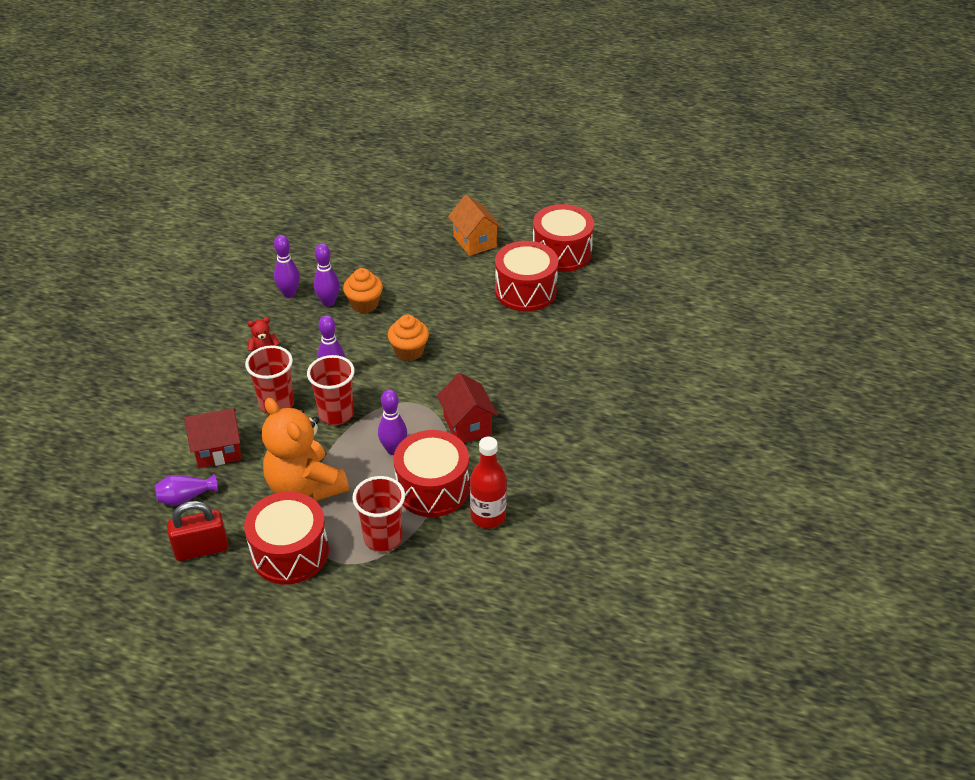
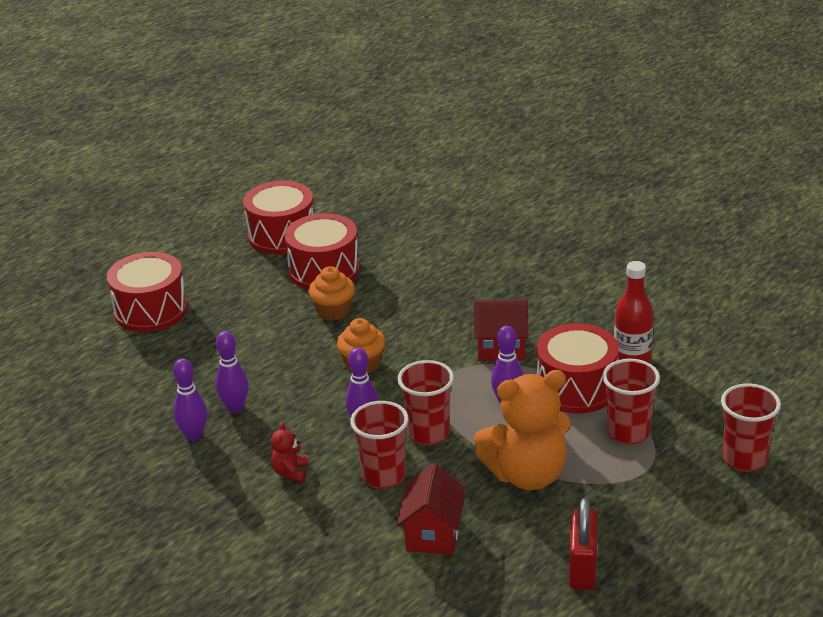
camera: 65 degrees left, 10 degrees down
purple vase [155,474,218,506] -> none
red drum [244,492,329,584] -> red drum moved to [107,252,188,332]
orange cupcake [343,268,383,313] -> orange cupcake moved to [308,266,355,321]
orange house [448,195,502,256] -> none
none -> red cup [721,383,781,472]

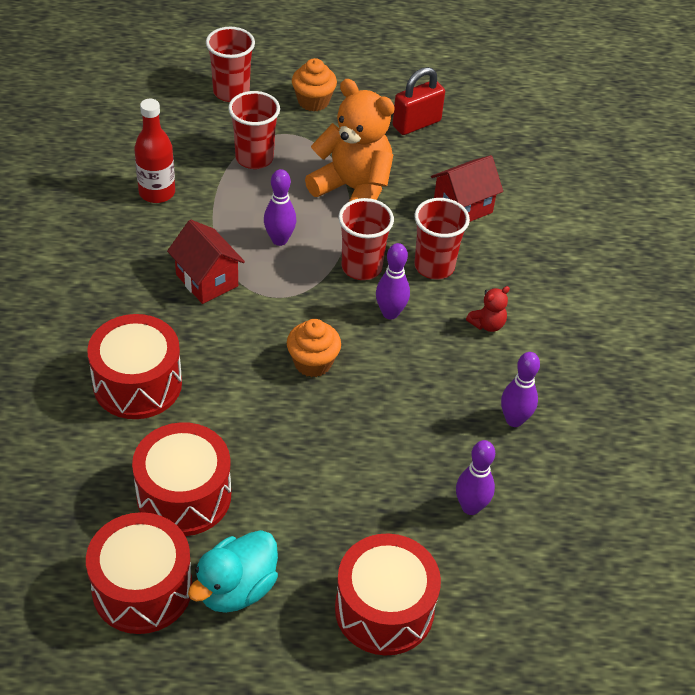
camera: 135 degrees left, 15 degrees up
purple bowling pin [215,331,249,413] -> purple bowling pin moved to [456,440,495,515]
orange cupcake [308,266,355,321] -> orange cupcake moved to [292,58,337,112]
red drum [537,323,619,414] -> red drum moved to [87,314,182,419]
none -> turquoise duck [188,530,278,613]

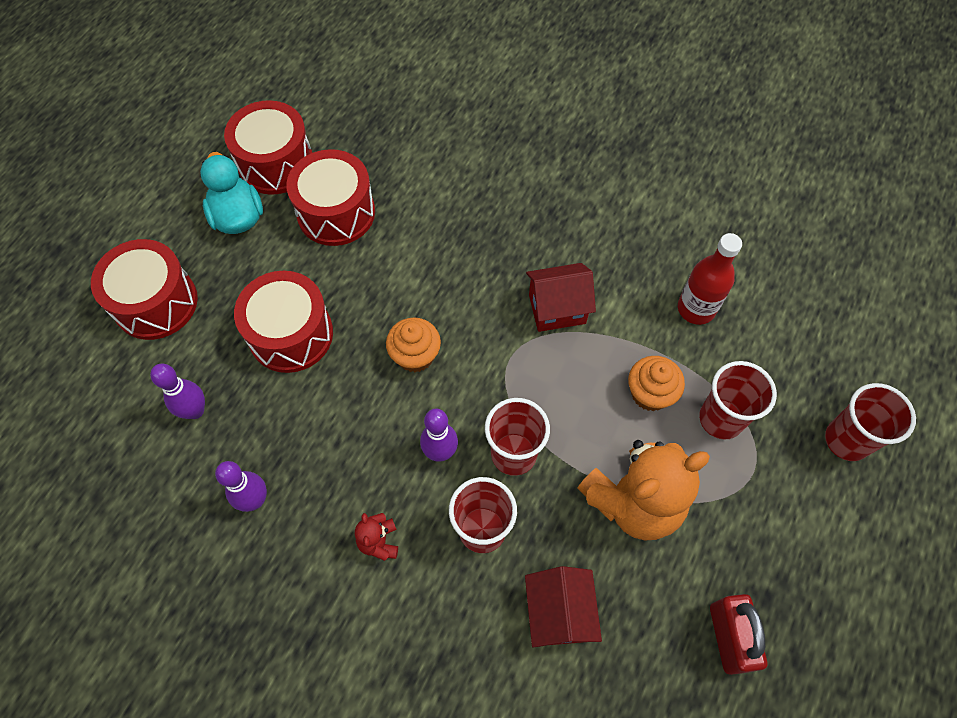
camera: 120 degrees right, 15 degrees up
red drum [87,314,182,419] -> red drum moved to [234,271,333,373]
purple bowling pin [264,169,296,246] -> none
orange cupcake [292,58,337,112] -> orange cupcake moved to [628,356,685,411]

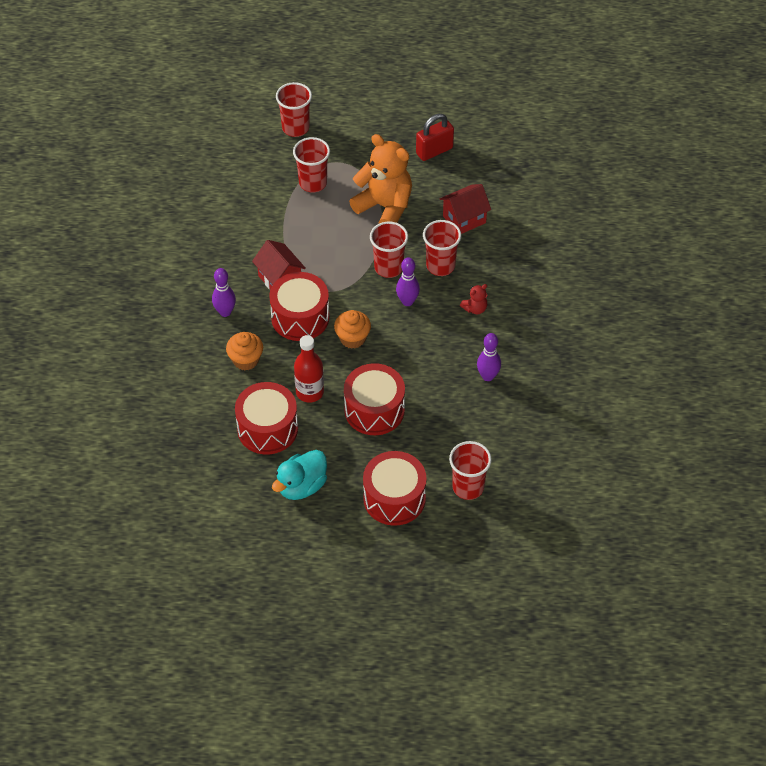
camera: 115 degrees left, 10 degrees down
purple bowling pin [150,364,205,419] -> purple bowling pin moved to [212,268,236,317]
red drum [224,100,312,195] -> red drum moved to [269,272,330,341]
orange cupcake [628,356,685,411] -> orange cupcake moved to [226,332,263,371]
red bottle [678,233,742,325] -> red bottle moved to [294,335,324,403]
none -> red cup [449,441,492,500]

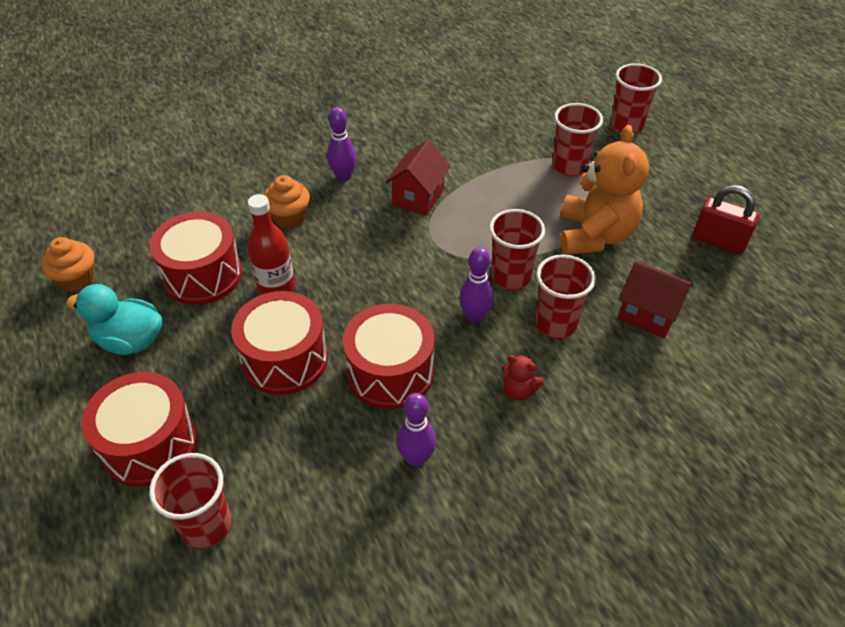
camera: 60 degrees right, 5 degrees down
red drum [269,272,330,341] -> red drum moved to [343,304,435,409]
orange cupcake [334,310,371,349] -> orange cupcake moved to [41,237,95,293]

